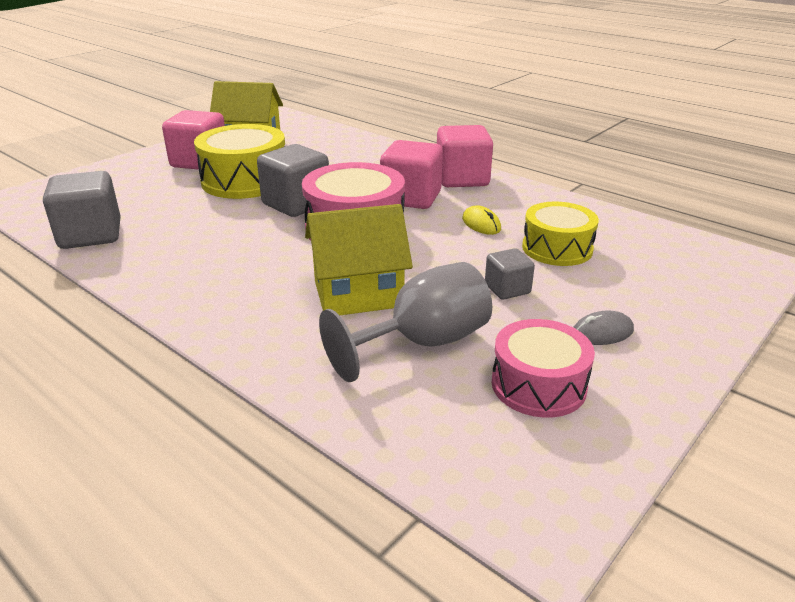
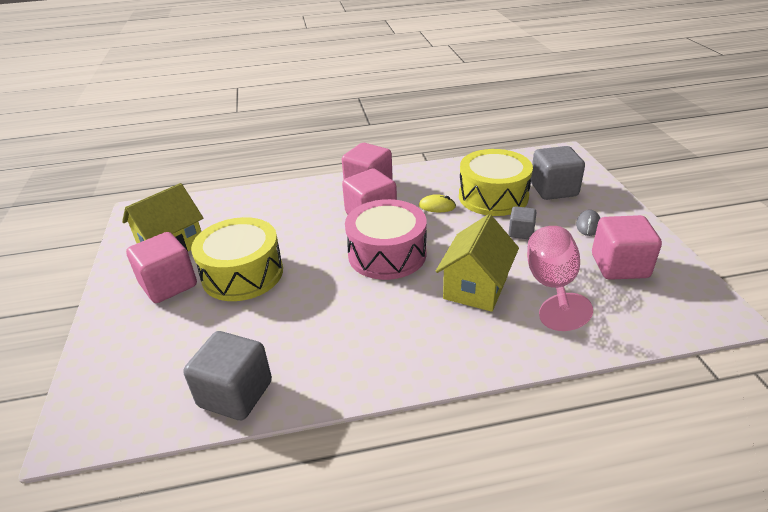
camera: 50 degrees left, 5 degrees up
grey cube [257,144,329,217] -> grey cube moved to [530,146,585,200]
grey goblet [319,262,492,382] -> pink goblet [527,226,593,331]
pink drum [492,319,595,418] -> pink cube [592,215,662,280]
yellow drum [522,202,599,266] -> yellow drum [459,149,533,216], size x1.50

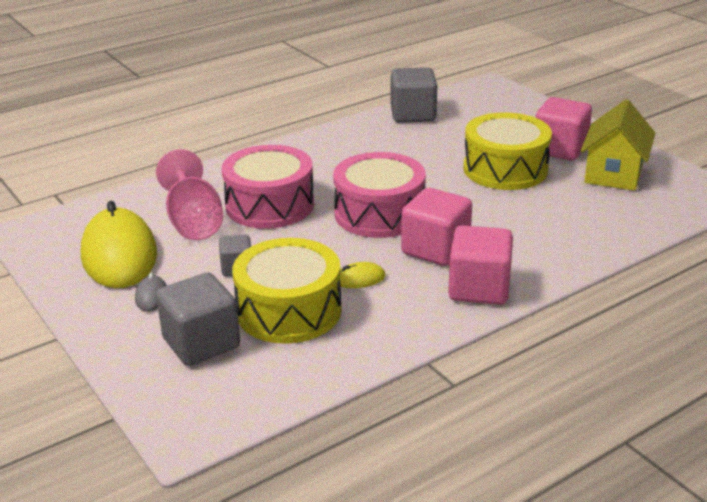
camera: 155 degrees right, 5 degrees down
yellow house [435,214,519,312] -> pink drum [222,145,314,229]
pink cube [592,215,662,280] -> yellow mouse [81,201,157,288]

